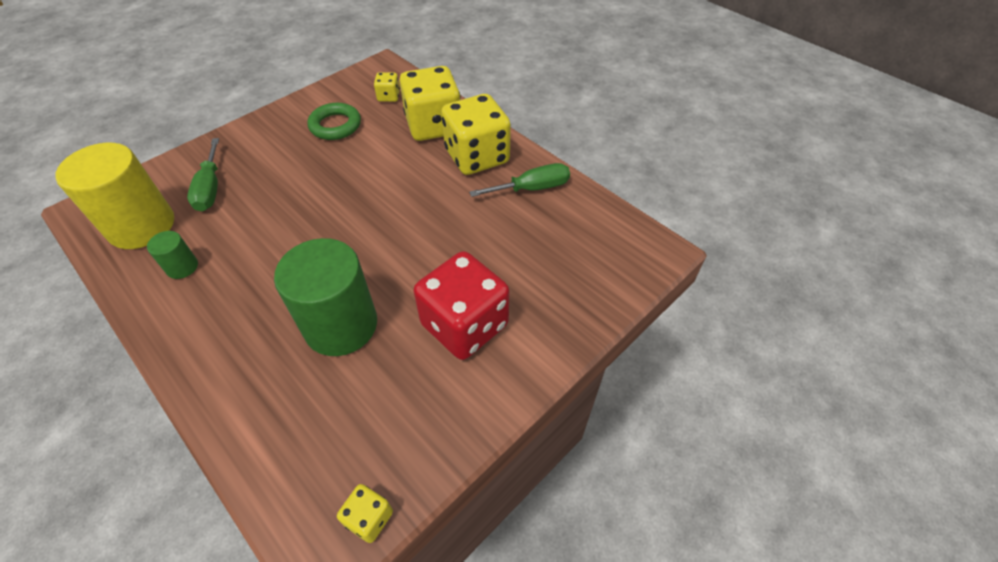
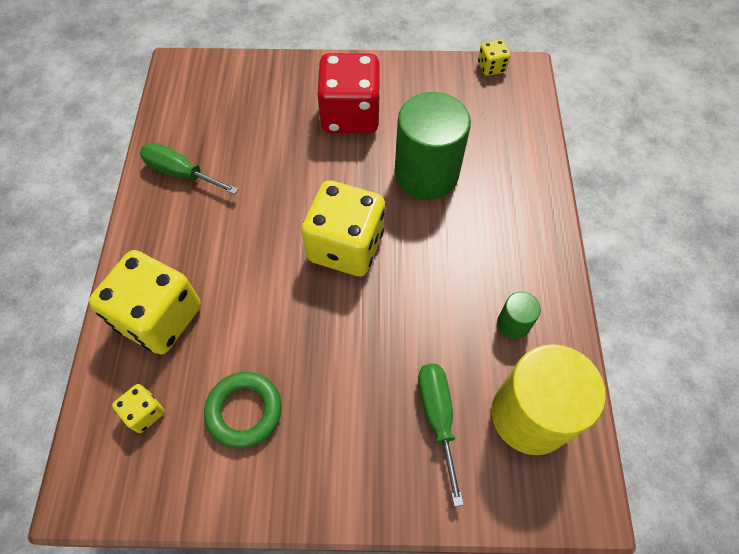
camera: 135 degrees left, 10 degrees up
green screwdriver [187,138,219,211] -> green screwdriver turned 45 degrees counterclockwise [418,364,464,507]
yellow dice [441,94,511,175] -> yellow dice moved to [301,180,385,276]

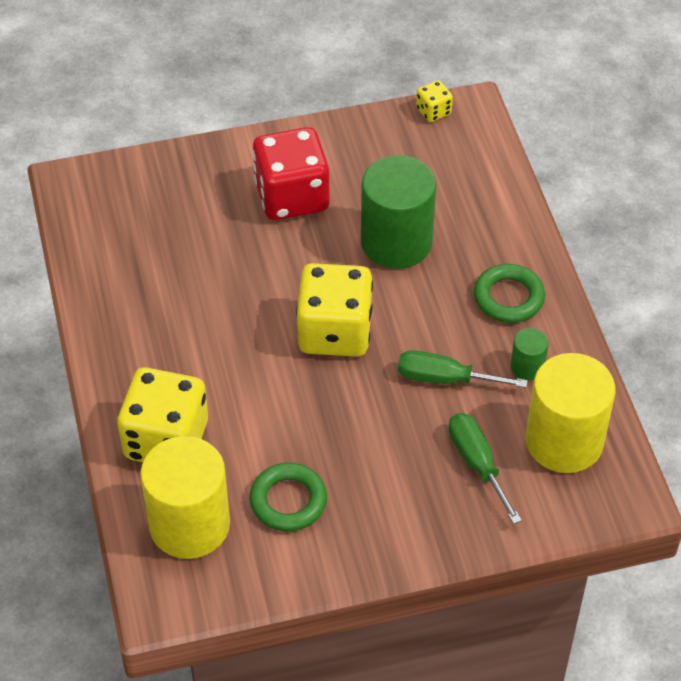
camera: 15 degrees left, 10 degrees down
yellow dice [112,384,165,433] -> yellow cylinder [140,436,230,559]
green screwdriver [140,143,239,195] -> green screwdriver moved to [398,350,528,388]
none -> green ring [474,264,545,323]

